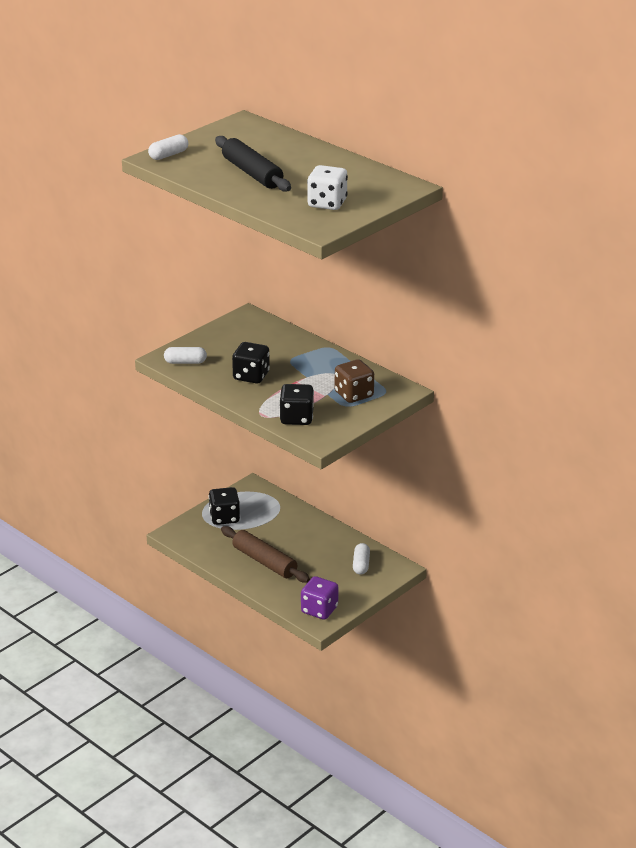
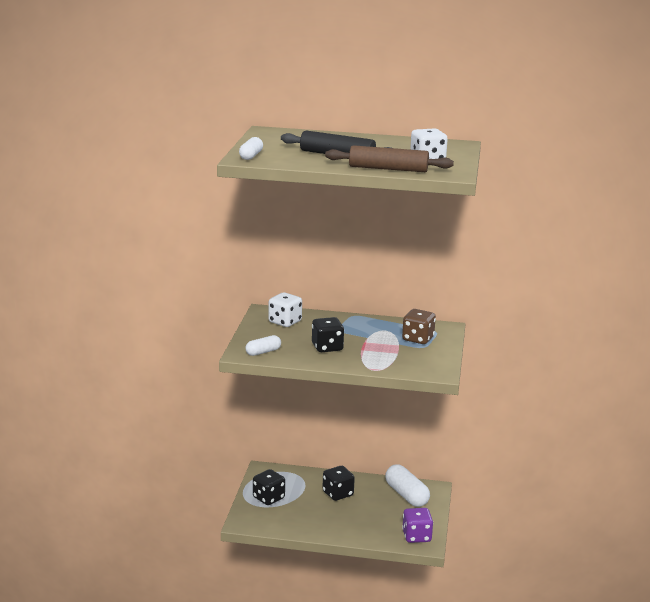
camera: 35 degrees left, 10 degrees down
brown rolling pin [221,526,310,583] -> brown rolling pin moved to [325,145,454,172]
black dice [279,384,314,425] -> black dice moved to [322,466,355,501]
white capsule [353,543,370,575] -> white capsule [385,464,430,507], size x1.74
none -> white dice [268,293,302,327]

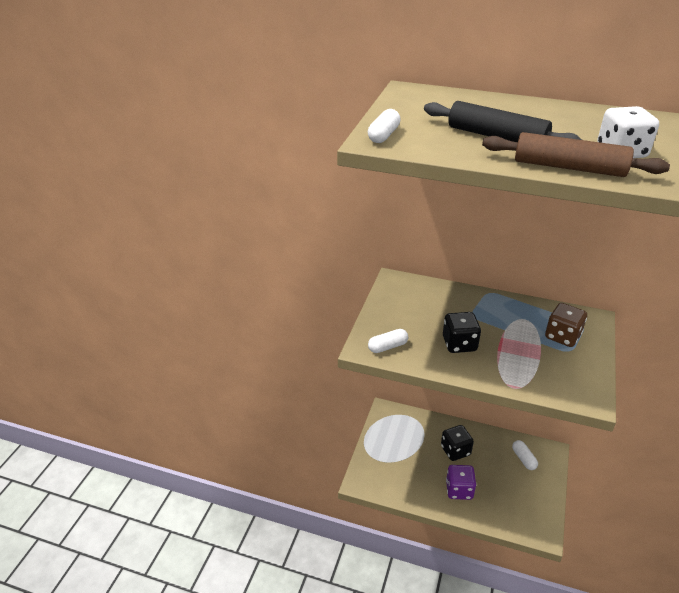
camera: 10 degrees right, 15 degrees up
black dice [253,469,285,505] -> none
white dice [268,293,302,327] -> none
white capsule [385,464,430,507] -> white capsule [512,440,538,470], size x0.57
purple dice [402,508,433,543] -> purple dice moved to [446,465,476,500]

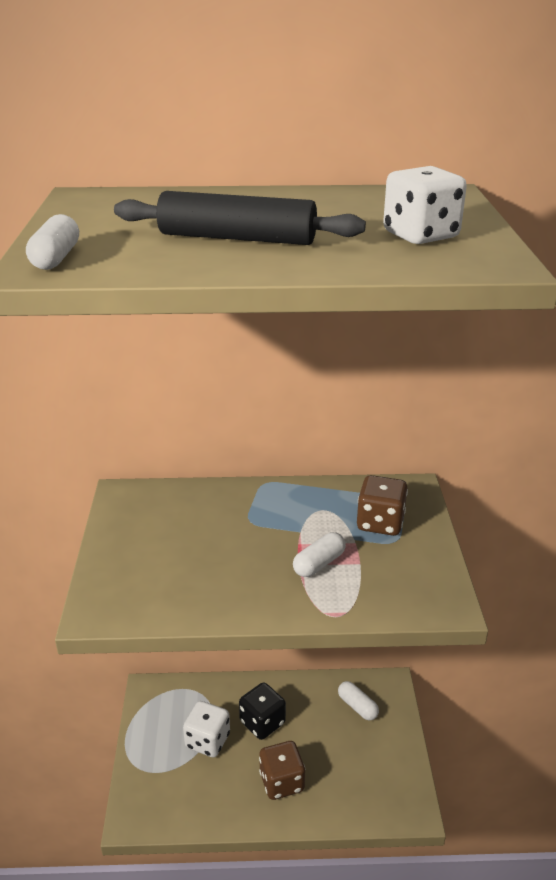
camera: 20 degrees left, 5 degrees down
white capsule [368,329,408,353] -> white capsule moved to [293,532,346,577]
black dice [443,312,481,353] -> none
purple dice [446,465,476,500] -> brown dice [259,741,305,800]
brown rolling pin [482,132,670,177] -> none
none -> white dice [183,701,230,757]

